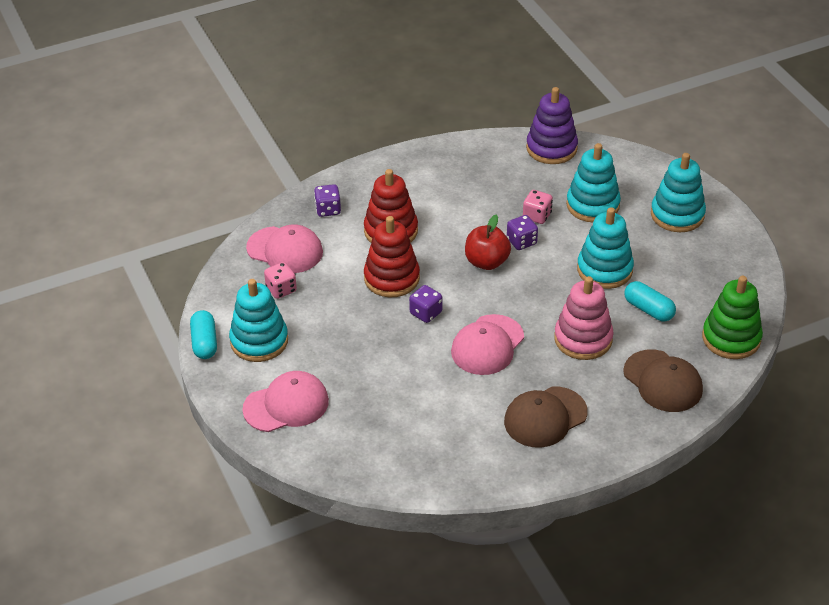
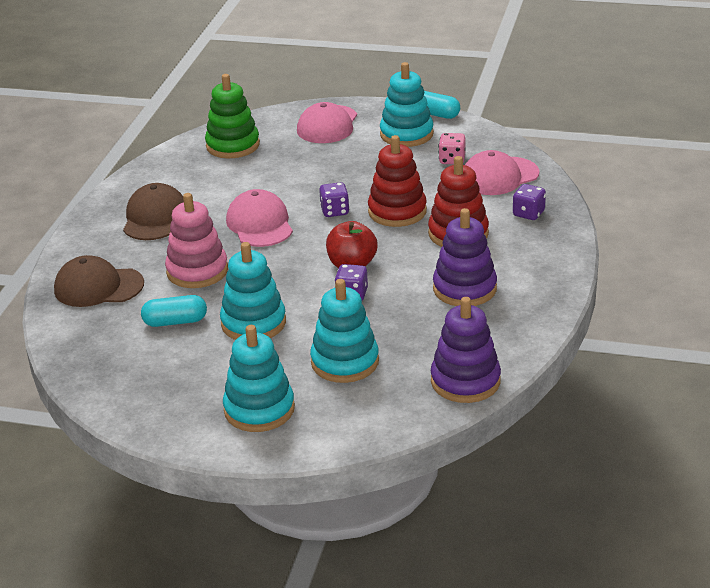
camera: 130 degrees right, 10 degrees down
pink dice [523,190,553,224] -> none
green stacking toy [702,276,763,359] -> green stacking toy moved to [205,74,260,158]
none -> purple stacking toy [433,208,497,306]

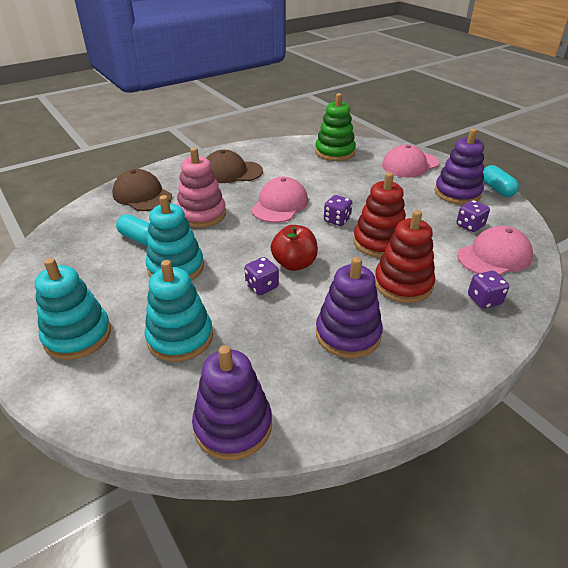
camera: 40 degrees right, 5 degrees up
brown cap [123,183,184,240] -> brown cap turned 135 degrees counterclockwise [207,150,263,183]
turquoise stacking toy [380,62,434,147] -> purple stacking toy [435,129,484,205]
pink dice [439,133,466,164] -> purple dice [456,200,490,232]
pink cap [465,150,539,195] -> pink cap turned 135 degrees clockwise [457,226,533,275]

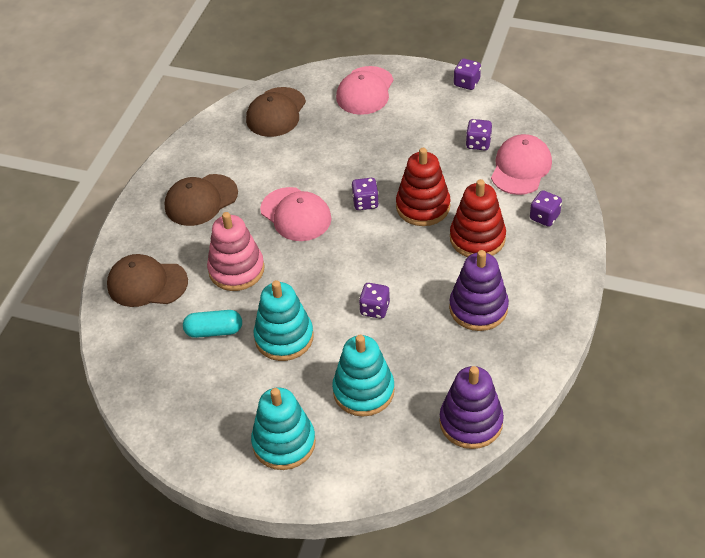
camera: 35 degrees left, 10 degrees up
pink cap [251,177,308,223] -> pink cap turned 150 degrees clockwise [260,187,331,241]
red apple [271,225,318,271] -> none
green stacking toy [315,93,356,161] -> brown cap [246,87,306,137]
purple stacking toy [435,129,484,205] -> none
turquoise capsule [483,165,519,197] -> purple dice [454,58,481,90]

